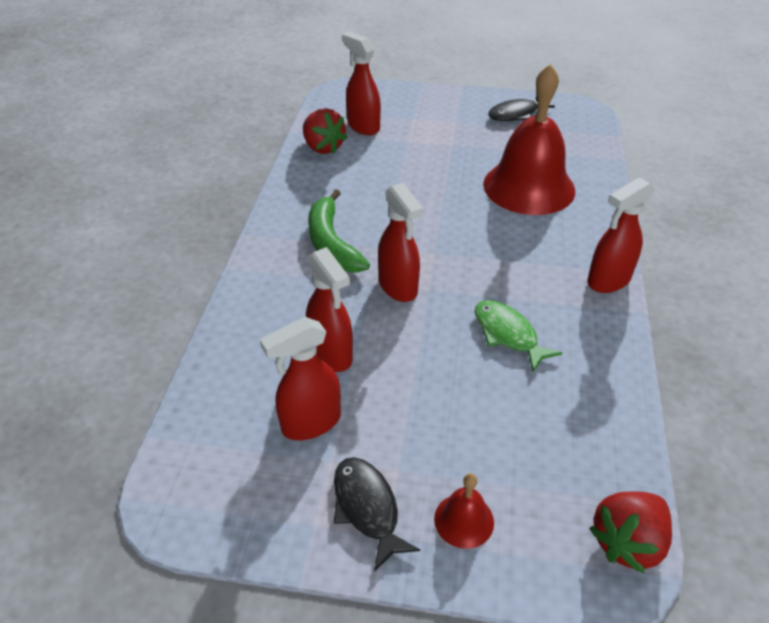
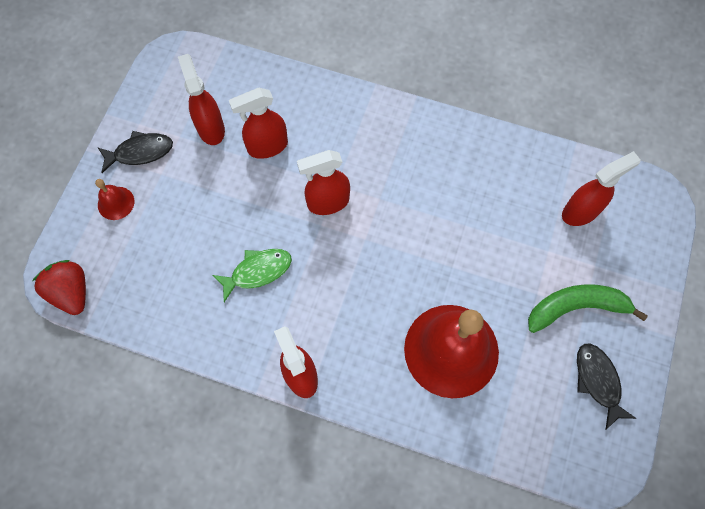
camera: 100 degrees right, 25 degrees up
red strawberry [303,108,348,154] -> none
green banana [308,189,370,273] -> green banana moved to [528,284,648,333]

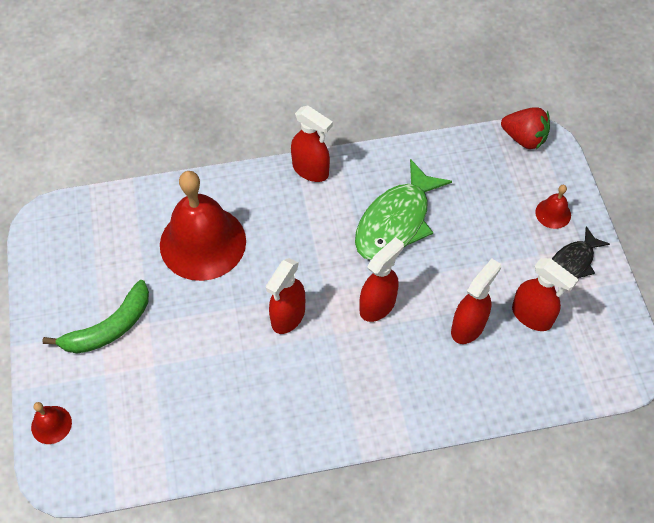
camera: 150 degrees right, 10 degrees down
green fish [212,249,292,302] -> green fish [355,159,452,260], size x1.71
red spray bottle [562,151,641,226] -> red spray bottle moved to [266,258,305,334]
black fish [577,344,637,430] -> none
none -> red bell [31,402,72,444]

